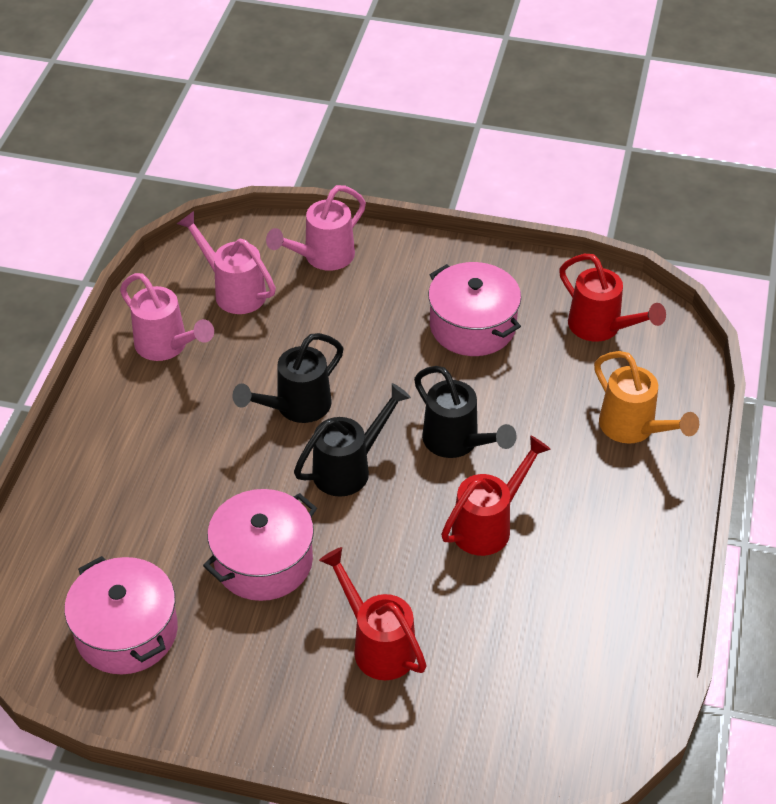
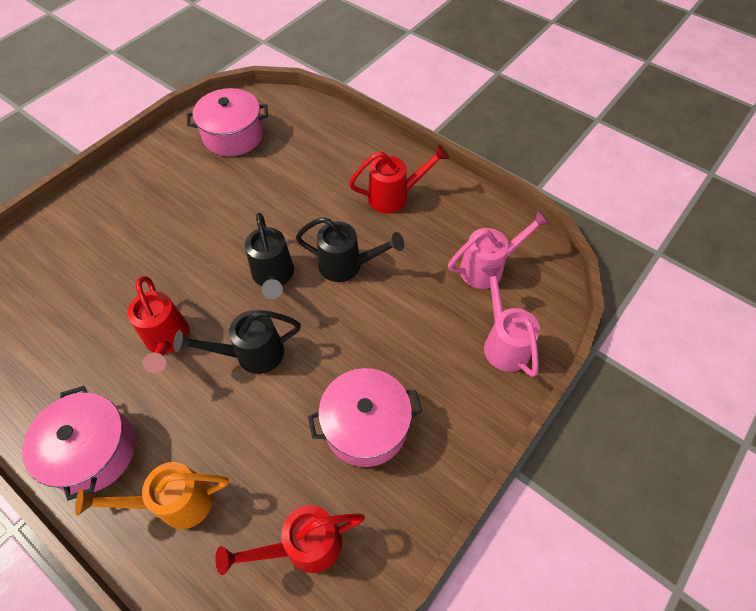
camera: 115 degrees right, 10 degrees up
pink watering can [120,273,214,361] -> none
pink pot [203,489,317,601] -> pink pot moved to [22,386,135,501]
black watering can [233,333,343,423] -> black watering can turned 120 degrees clockwise [296,217,404,282]
red watering can [319,547,427,680] -> red watering can moved to [349,144,449,214]

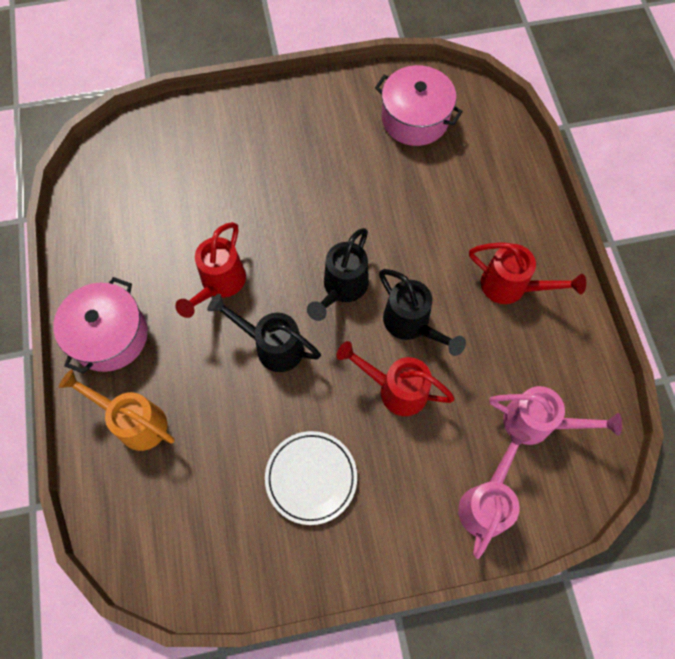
camera: 40 degrees right, 10 degrees up
red watering can [215,505,365,575] -> red watering can moved to [336,341,455,416]
pink pot [308,368,422,467] -> white plate [265,431,357,525]

